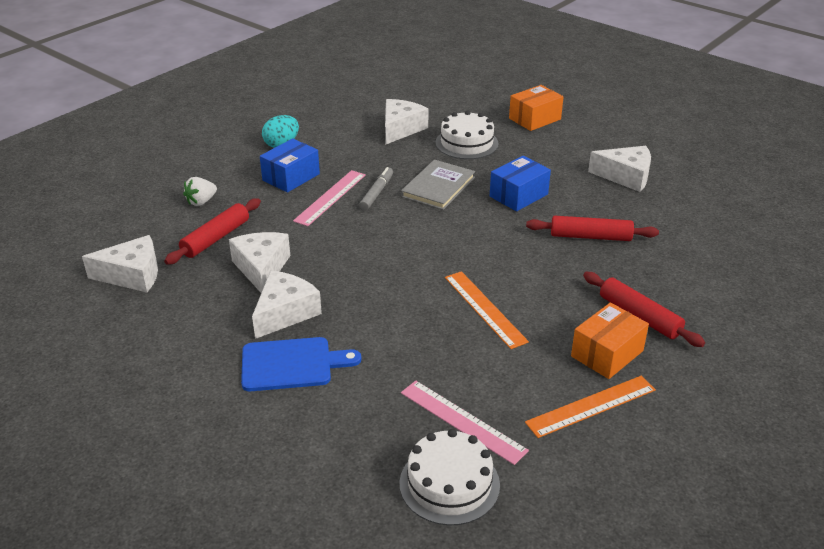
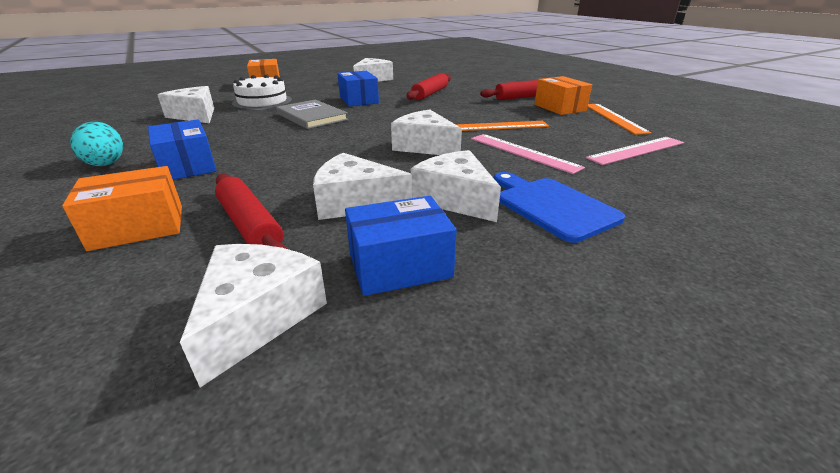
camera: 70 degrees left, 5 degrees down
white strawberry [183,177,217,206] -> orange box [62,166,182,251]
blue cutting board [241,337,361,391] -> blue cutting board turned 45 degrees counterclockwise [494,172,625,243]
pink ruler [293,170,366,226] -> pink ruler moved to [471,134,585,174]
grey marker [359,167,393,210] -> none
white cake [399,429,500,526] -> none
none -> blue box [345,196,457,296]
none -> white cheese [391,110,462,155]

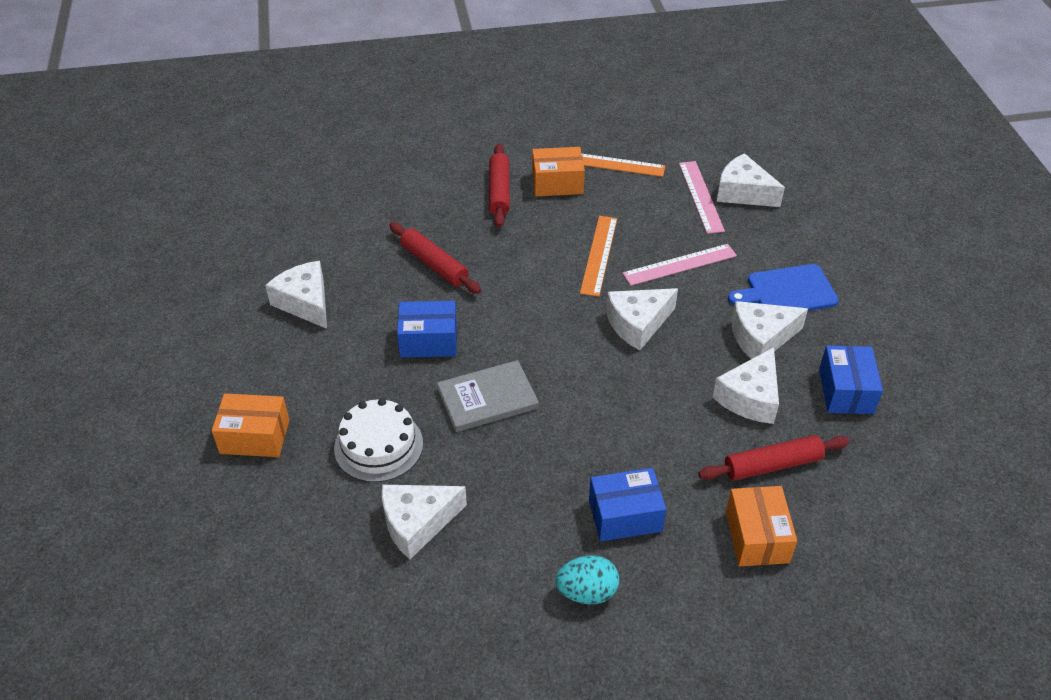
camera: 70 degrees left, 15 degrees up
white cheese [180,244,327,388] -> white cheese moved to [717,153,785,207]

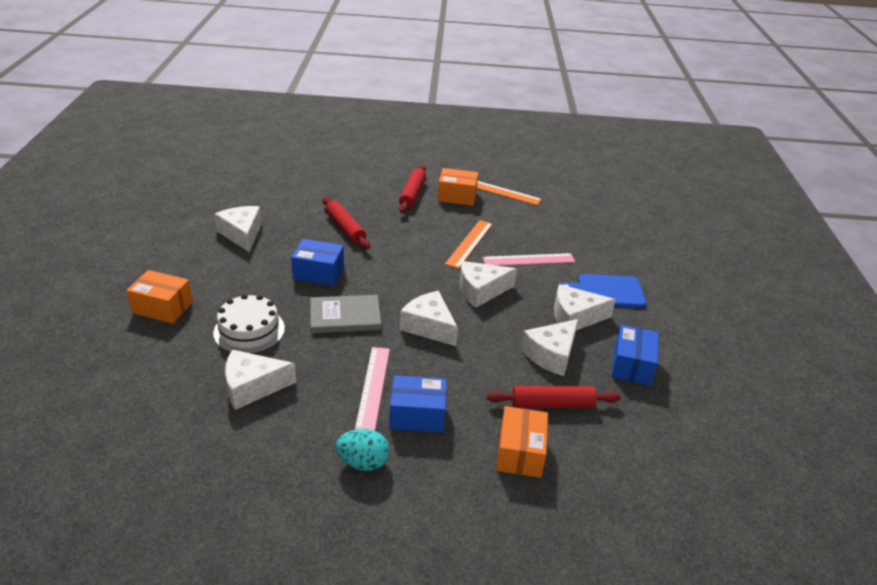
camera: 10 degrees right, 10 degrees down
pink ruler [679,161,725,234] -> pink ruler moved to [355,347,390,431]
white cheese [717,153,785,207] -> white cheese moved to [400,291,458,346]

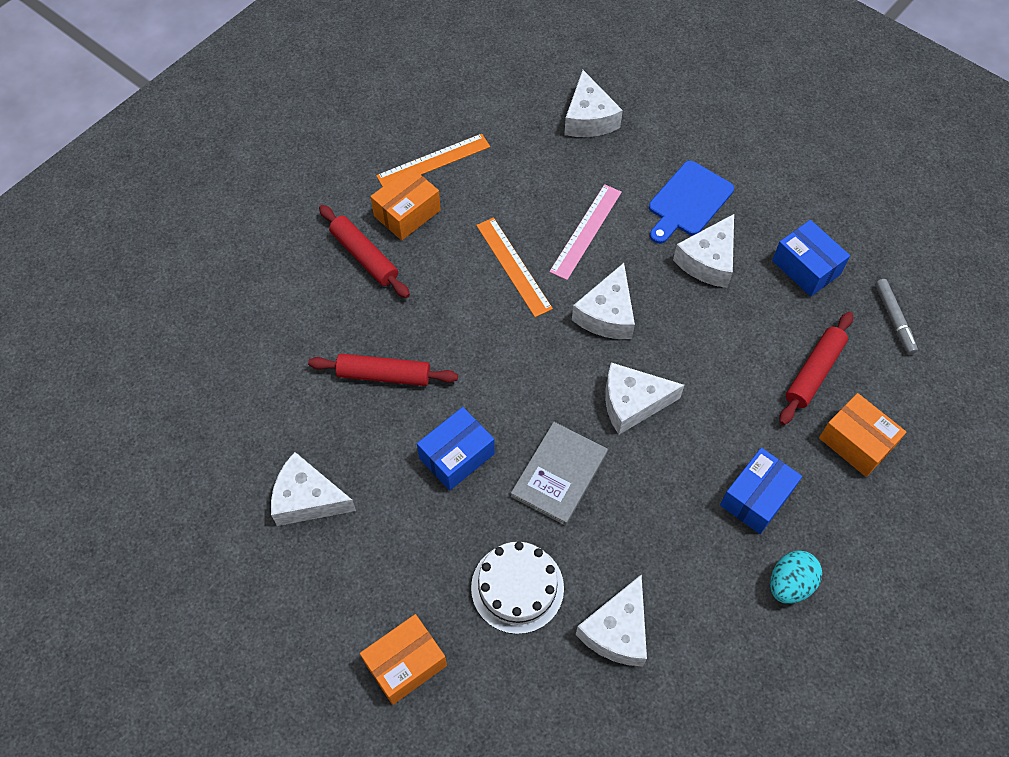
camera: 50 degrees left, 25 degrees up
pink ruler [355,347,390,431] -> none
white cheese [521,319,578,376] -> white cheese moved to [564,70,623,137]
none -> grey marker [875,279,918,355]

